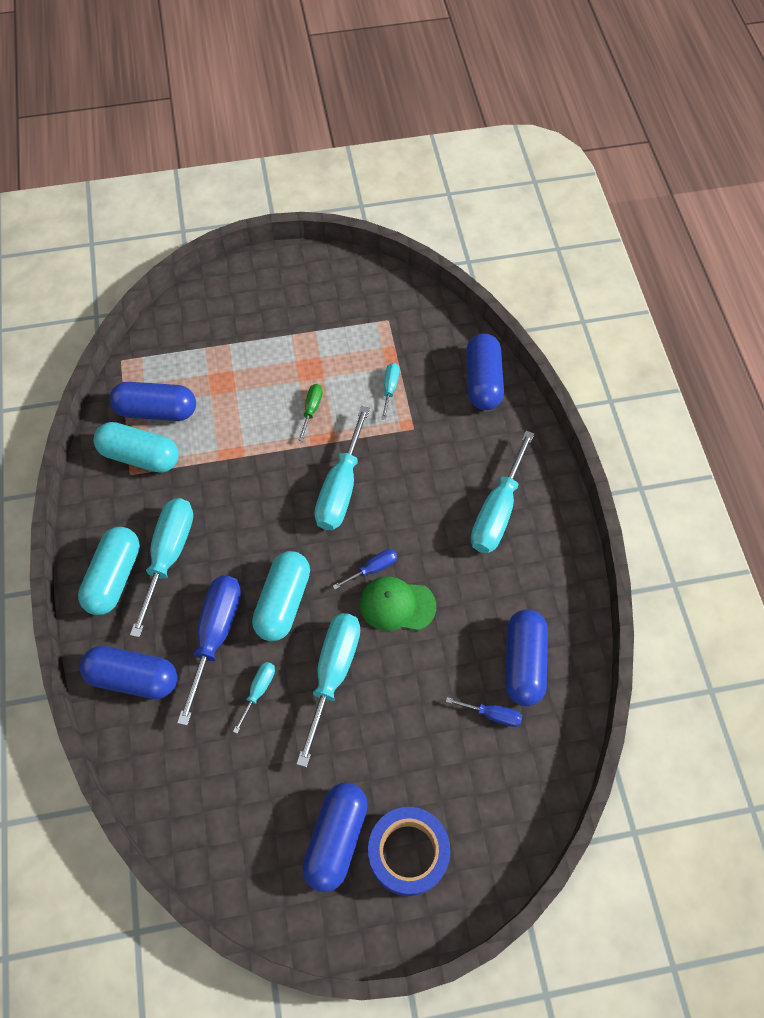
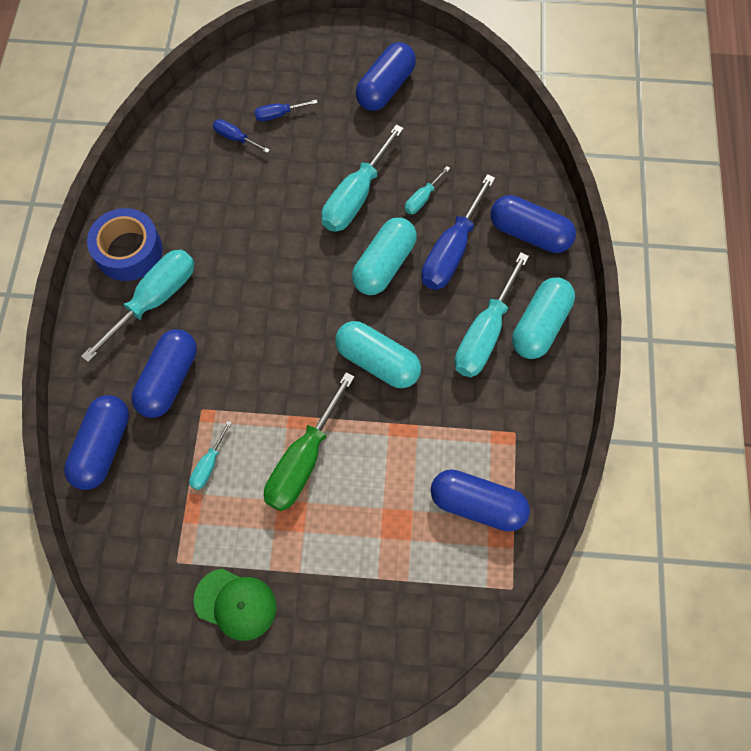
camera: 165 degrees left, 5 degrees up
turquoise capsule [94,422,179,473] -> turquoise capsule moved to [335,321,421,388]
green screwdriver [298,384,323,441] -> green screwdriver [264,372,355,511], size x2.06
turquoise screwdriver [314,406,370,530] -> none
blue screwdriver [333,549,398,589] -> blue screwdriver moved to [254,100,318,121]
green cap [360,576,436,631] -> green cap moved to [194,569,276,641]
blue tape [368,807,451,896] -> blue tape moved to [87,208,163,281]
blue capsule [505,609,548,706] -> blue capsule moved to [131,329,197,418]

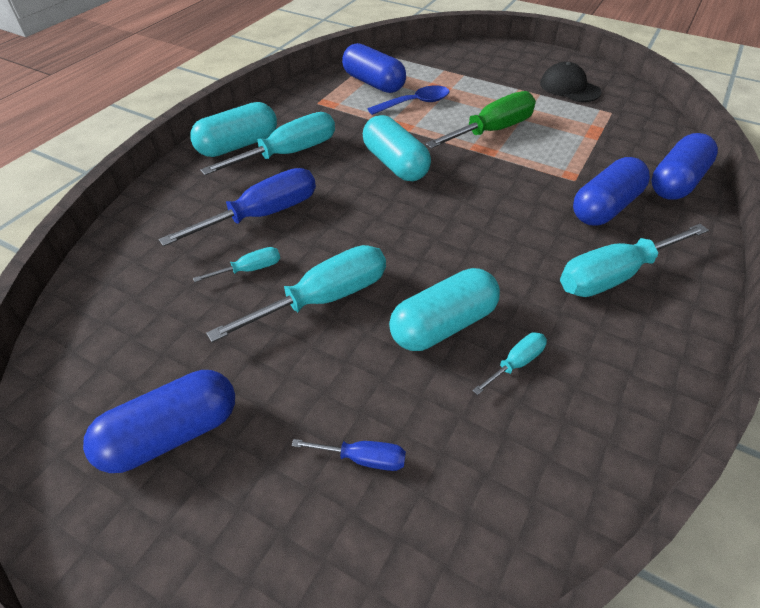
camera: 155 degrees left, 20 degrees down
blue tape [87,208,163,281] -> none
turquoise screwdriver [189,421,232,490] -> turquoise screwdriver moved to [472,332,547,395]
green cap [194,569,276,641] -> black cap [540,62,602,102]
blue screwdriver [213,119,270,153] -> none
turquoise capsule [352,218,417,295] -> turquoise capsule moved to [389,268,500,351]
blue capsule [490,195,576,253] -> none
none -> blue spoon [368,85,450,115]

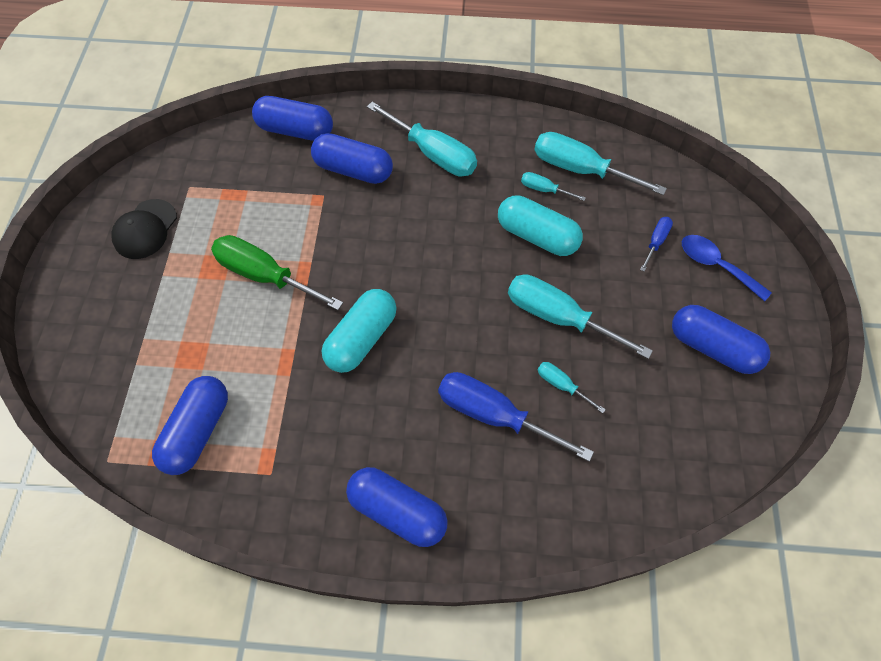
camera: 115 degrees left, 15 degrees up
turquoise capsule [190,102,277,157] -> blue capsule [346,467,448,547]
turquoise screwdriver [200,112,335,175] -> turquoise screwdriver moved to [534,132,667,195]
blue screwdriver [292,439,406,471] -> blue screwdriver turned 45 degrees clockwise [640,217,673,272]
blue spoon [368,85,450,115] -> blue spoon moved to [682,235,772,301]

